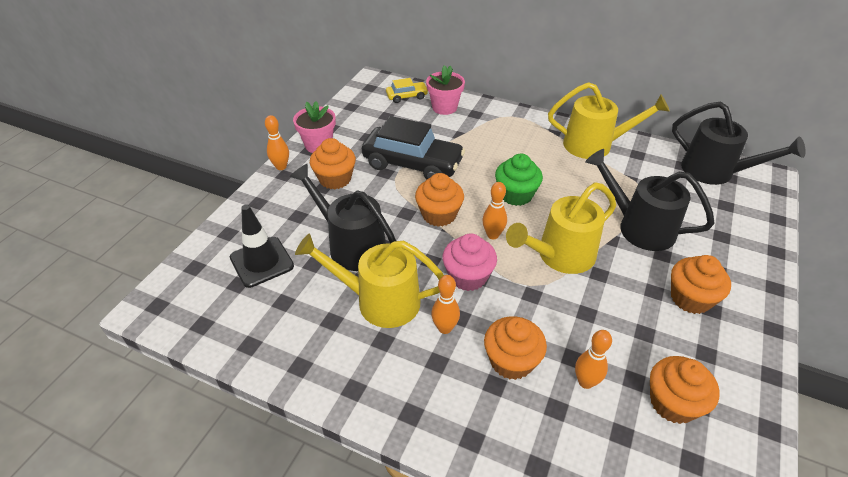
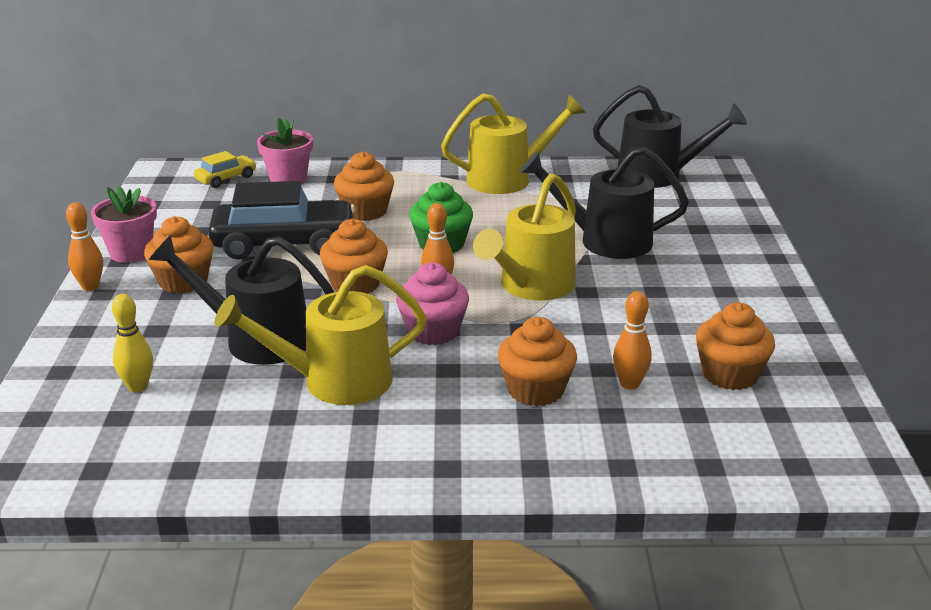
camera: 25 degrees left, 15 degrees down
black traffic cone [230,204,294,288] -> yellow bowling pin [112,294,153,392]
orange bowling pin [431,275,460,334] -> none
orange cupcake [671,255,731,314] -> orange cupcake moved to [334,151,394,221]

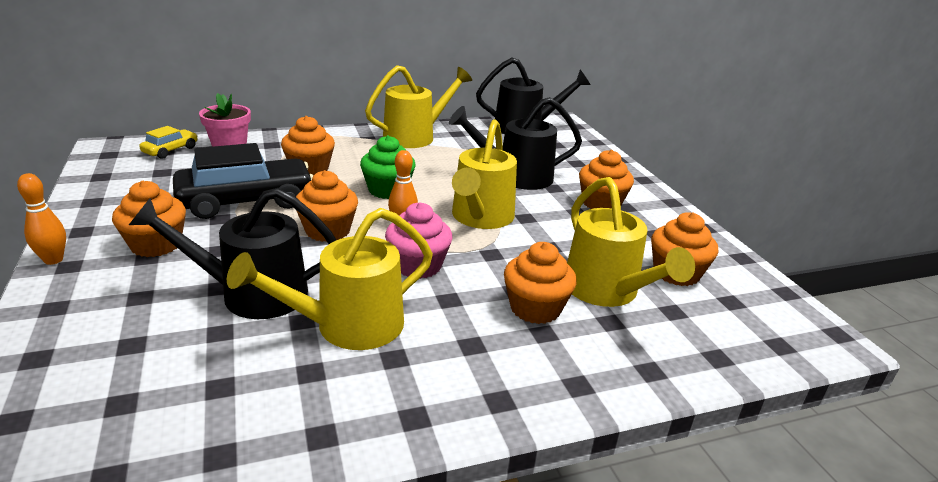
camera: 20 degrees left, 0 degrees up
pink flower pot [91,186,157,263] -> none
yellow bowling pin [112,294,153,392] -> none
orange bowling pin [613,291,652,390] -> yellow watering can [567,177,695,307]
none -> orange cupcake [579,150,634,209]

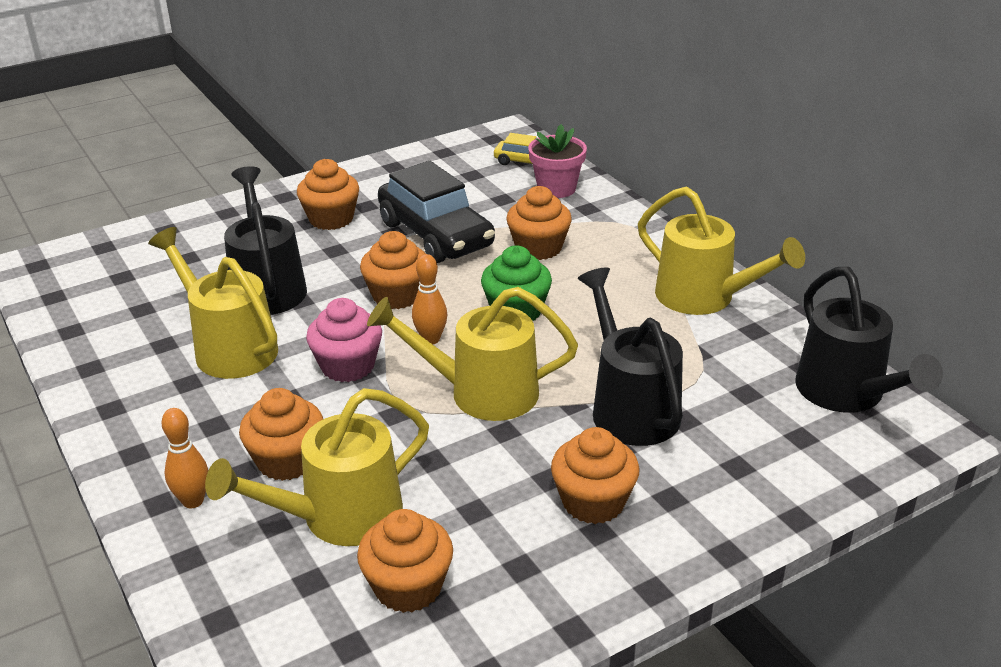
camera: 80 degrees right, 5 degrees up
orange bowling pin [17,173,66,265] -> orange bowling pin moved to [161,408,209,508]

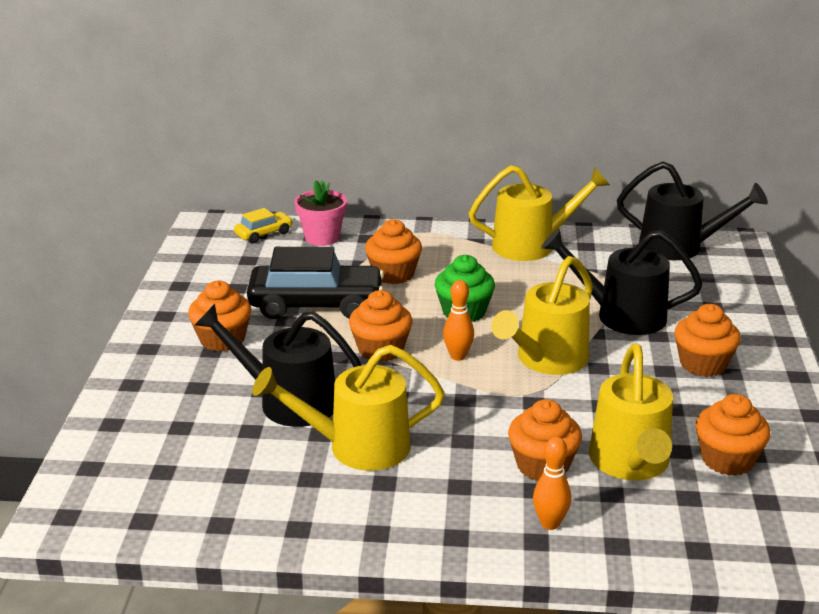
camera: 55 degrees left, 5 degrees down
pink cupcake [306,298,382,382] -> none

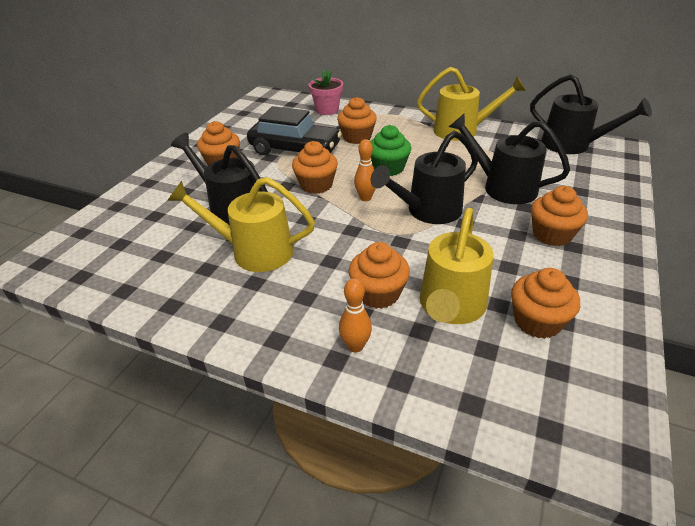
camera: 20 degrees right, 10 degrees up
yellow car [234,208,293,243] -> none
yellow watering can [491,256,593,375] -> black watering can [370,131,478,224]

